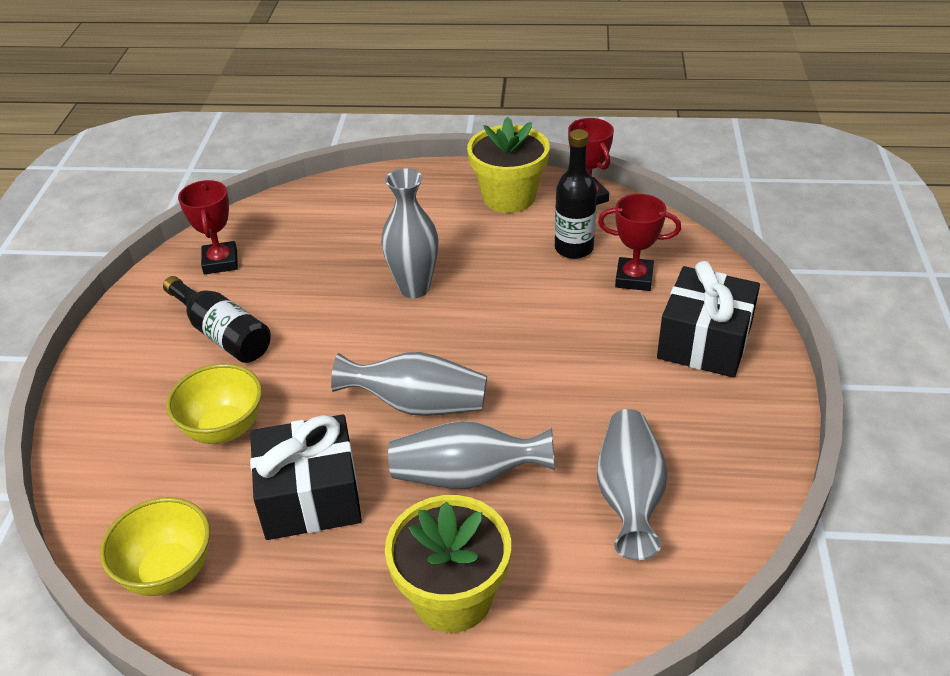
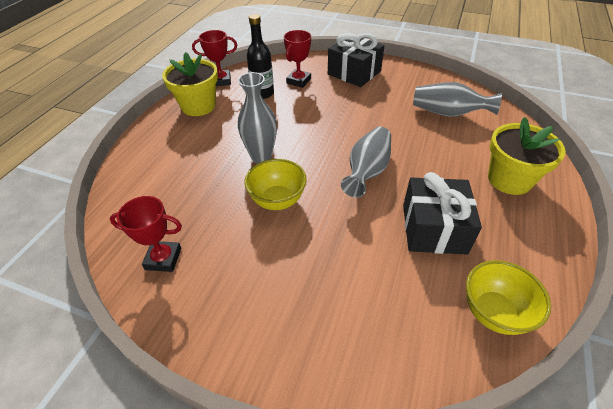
camera: 75 degrees left, 5 degrees up
black bottle [163,276,271,363] -> none
yellow bowl [166,364,262,444] -> yellow bowl moved to [244,159,307,210]
grey vase [388,421,555,489] -> none

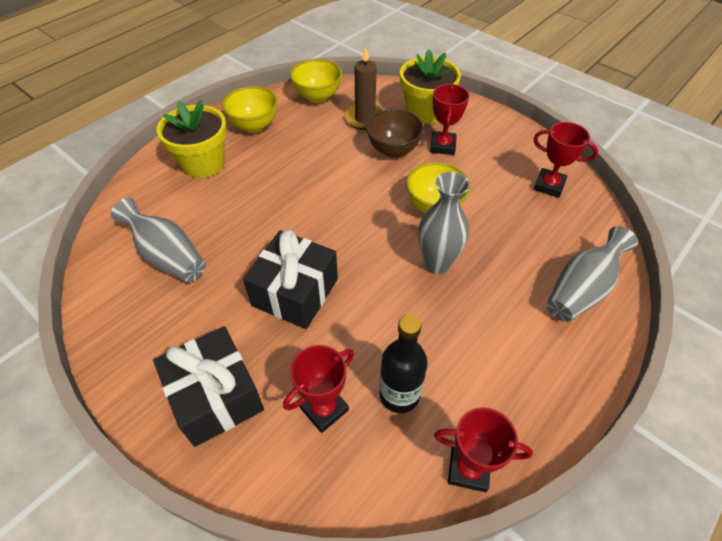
camera: 160 degrees left, 5 degrees up
yellow flower pot [162,52,218,116] -> yellow flower pot moved to [400,49,461,124]
grey vase [341,127,391,198] -> grey vase moved to [546,226,638,322]
black gift [403,172,482,255] -> black gift moved to [243,230,338,329]
none -> yellow bowl [222,86,278,133]
none -> brown candle [345,47,383,130]
none -> brown bowl [366,109,424,158]
none -> red trophy [430,84,469,155]

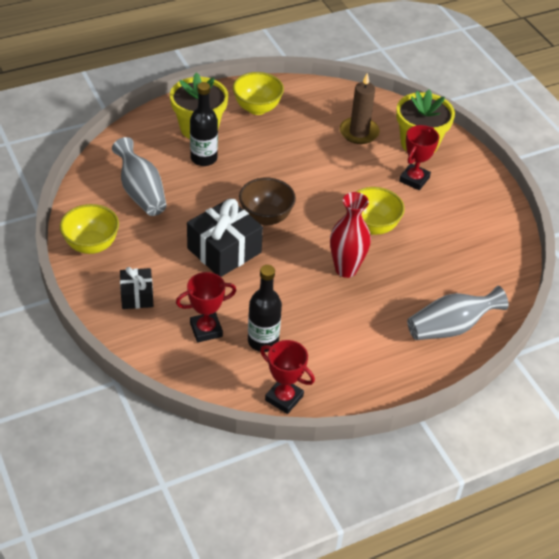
camera: 20 degrees right, 5 degrees down
black gift [153,326,264,447] -> black gift [120,267,153,309], size x0.57
yellow bowl [290,59,342,103] -> yellow bowl moved to [60,204,119,254]
brown bowl [366,109,424,158] -> brown bowl moved to [239,178,296,225]
grey vase [419,172,470,274] -> red vase [330,192,371,278]
red trophy [533,122,598,198] -> none
none -> black bottle [190,82,218,166]

